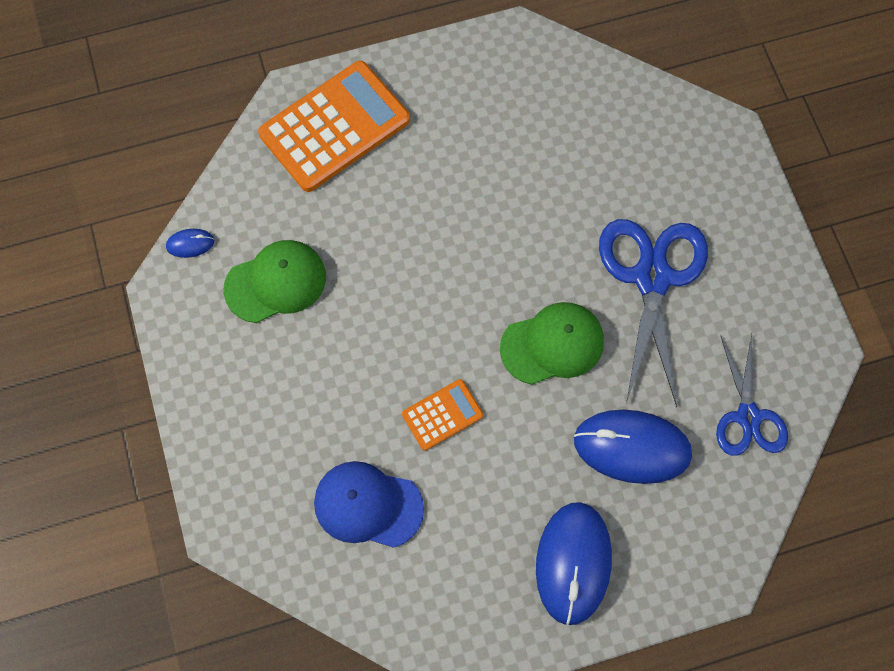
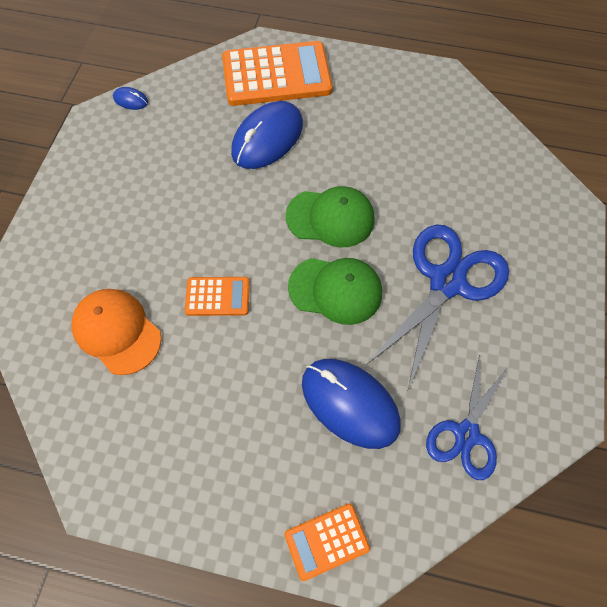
camera: 30 degrees right, 5 degrees down
green cap [223,240,326,323] -> green cap moved to [286,186,375,247]
blue cap [314,461,424,548] -> orange cap [71,289,161,375]
blue mouse [536,502,612,625] -> blue mouse moved to [231,101,303,169]
none -> orange calculator [284,503,370,581]

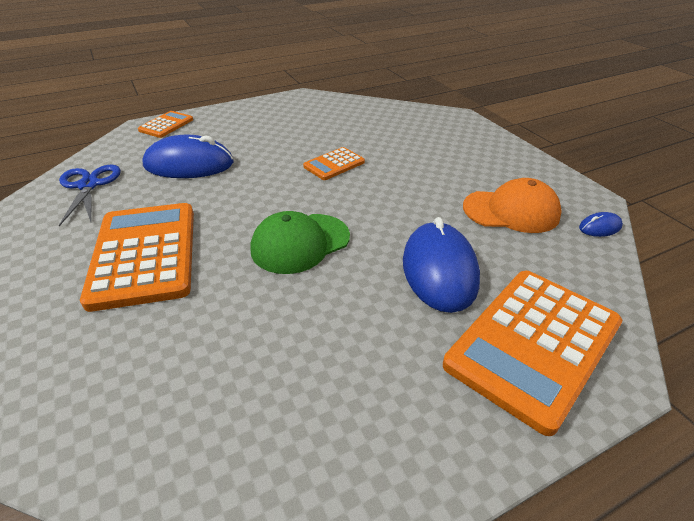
camera: 140 degrees right, 25 degrees down
orange cap [71,289,161,375] -> orange cap moved to [463,178,562,233]
green cap [288,258,382,325] -> none
blue scissors [366,224,509,392] -> orange calculator [80,203,194,312]

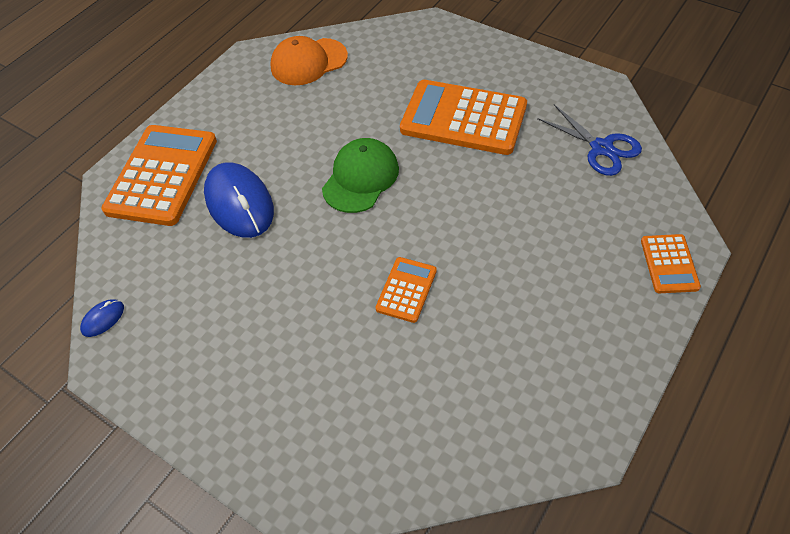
camera: 155 degrees right, 15 degrees up
orange calculator [80,203,194,312] -> orange calculator turned 150 degrees clockwise [400,80,527,155]
blue mouse [142,135,234,178] -> none
orange cap [463,178,562,233] -> orange cap moved to [271,36,348,85]

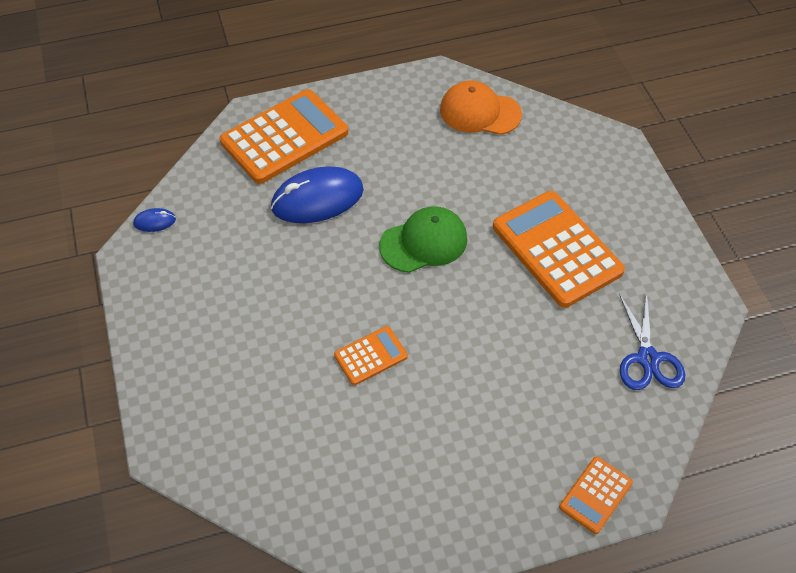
camera: 35 degrees right, 0 degrees up
blue mouse [204,162,274,238] -> blue mouse turned 60 degrees clockwise [271,166,364,223]

